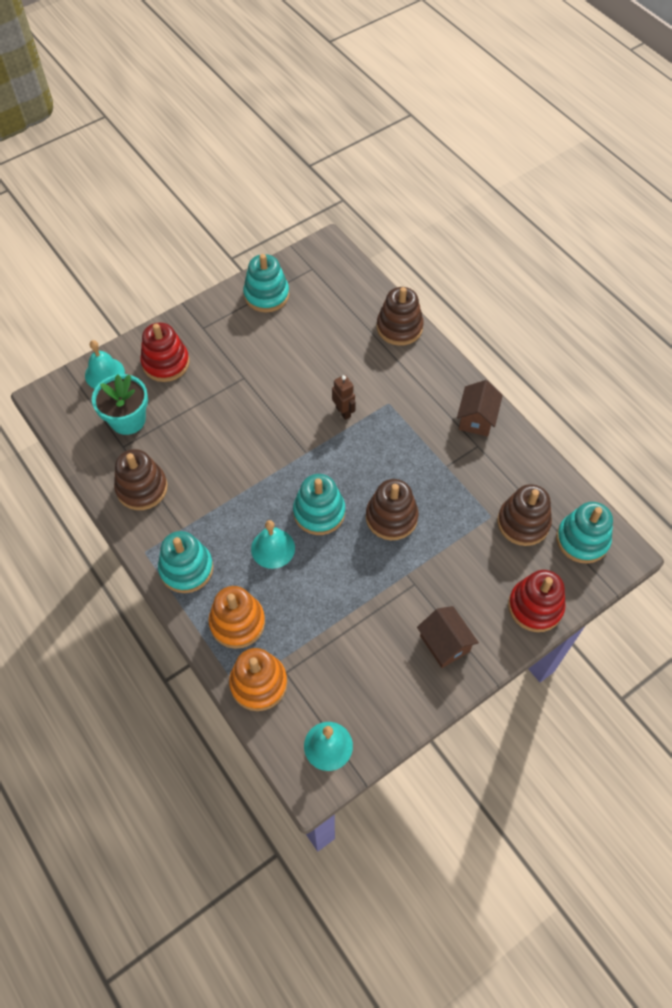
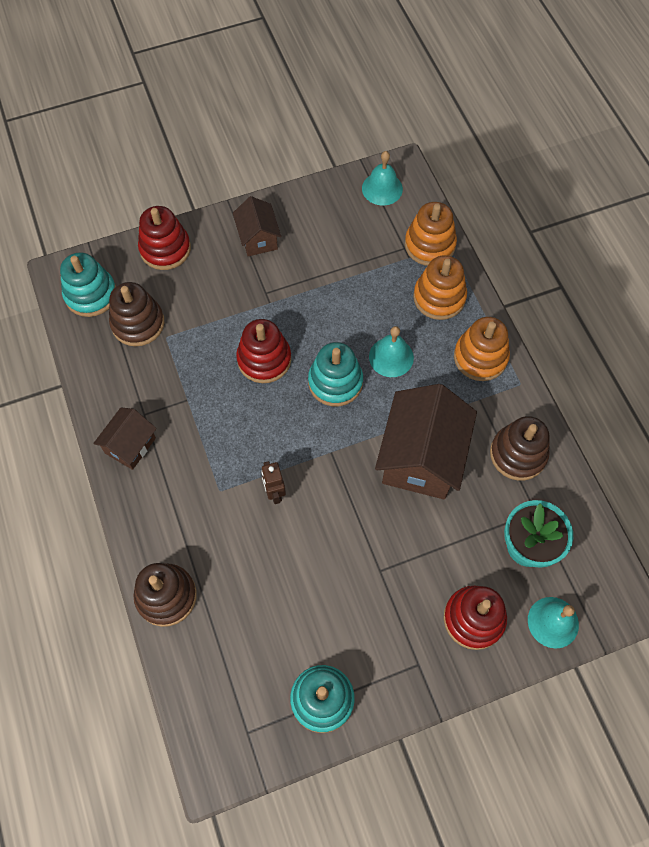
camera: 165 degrees left, 5 degrees up
turquoise stacking toy [158,531,213,593] -> orange stacking toy [454,317,510,381]
brown stacking toy [366,479,418,540] -> red stacking toy [236,319,291,383]
none -> brown house [375,384,477,499]

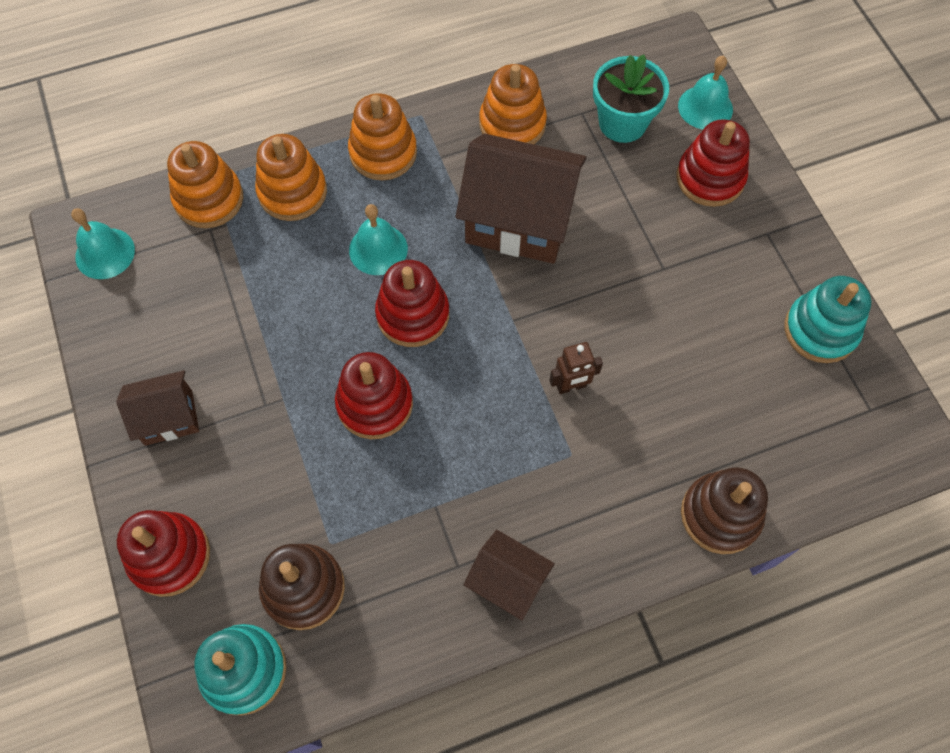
camera: 90 degrees left, 0 degrees up
turquoise stacking toy [308,342,363,406] -> red stacking toy [375,260,449,347]
brown stacking toy [490,416,550,481] -> orange stacking toy [479,64,547,144]

